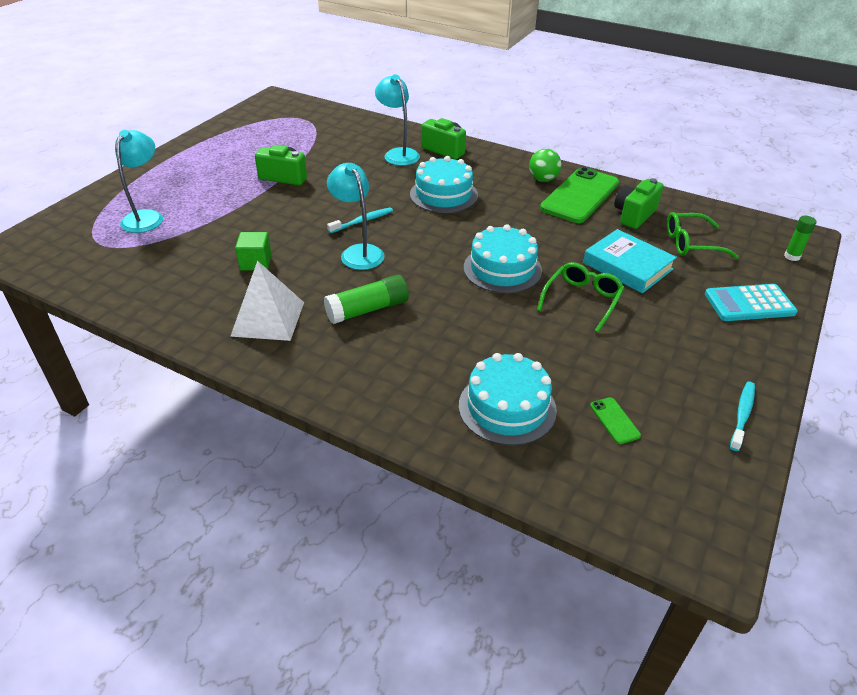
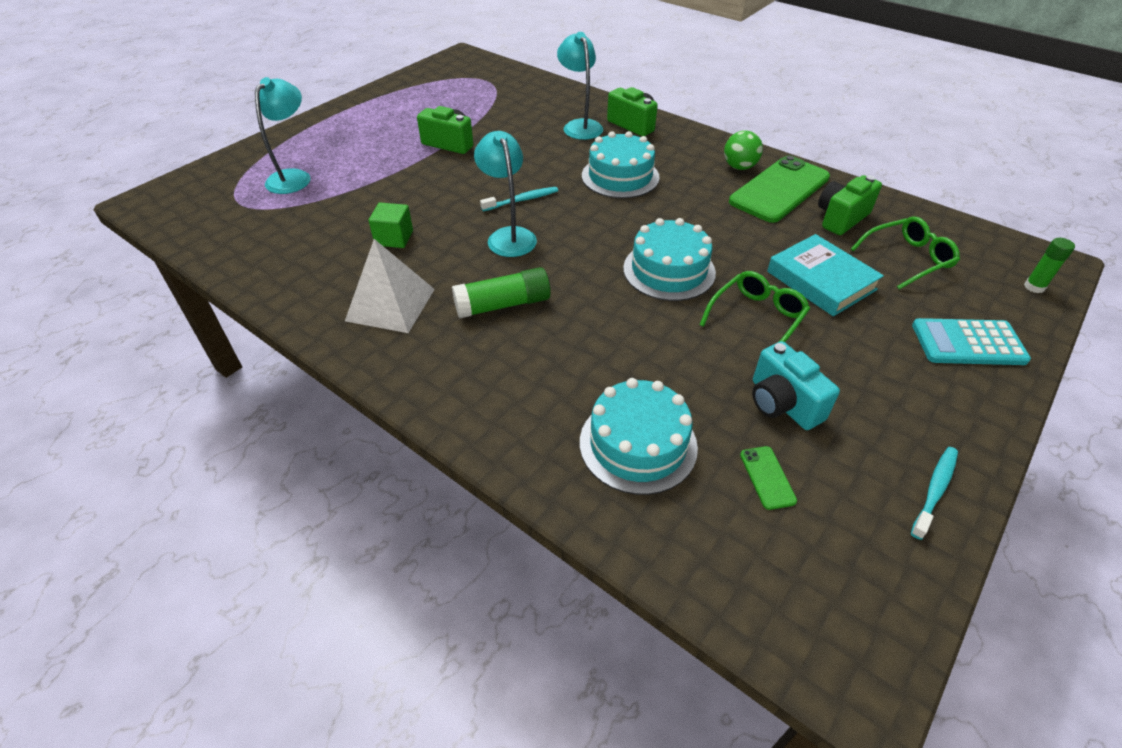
camera: 10 degrees right, 5 degrees up
green glasses [667,212,739,259] -> green glasses turned 150 degrees clockwise [851,216,960,290]
none -> turquoise camera [752,341,840,430]

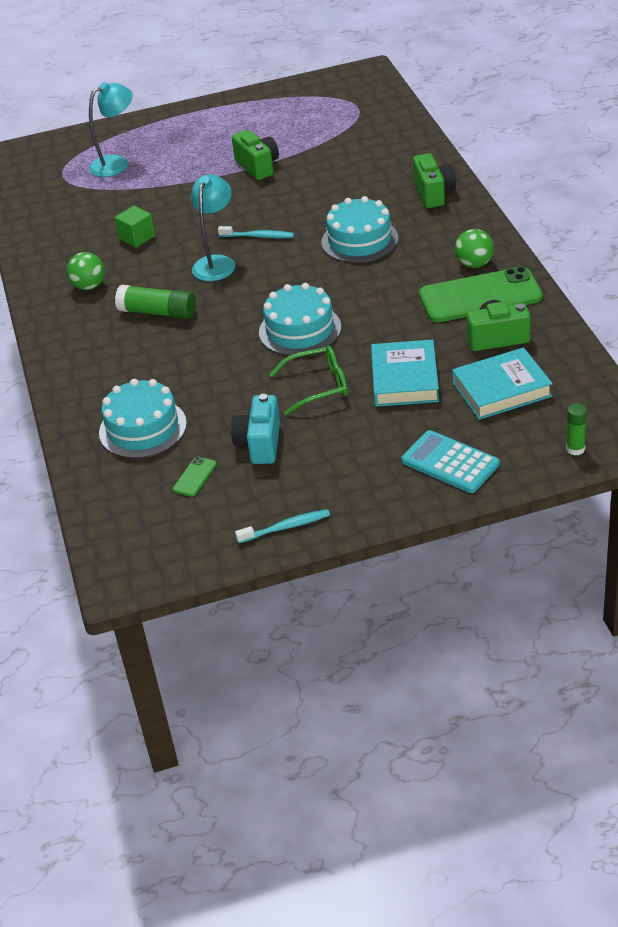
camera: 40 degrees right, 5 degrees down
white pyramid [345,239,435,333] -> green ball [67,252,105,290]
turquoise lamp [557,32,603,140] -> none
green glasses [851,216,960,290] -> turquoise book [452,347,553,420]

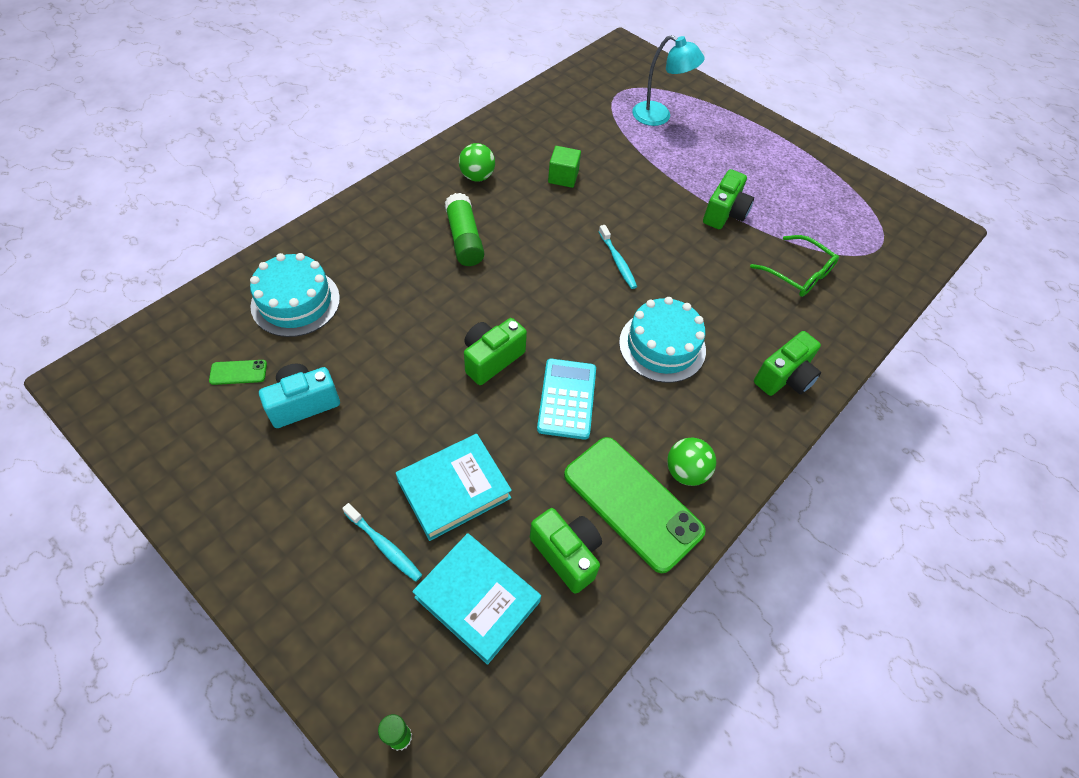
camera: 50 degrees right, 15 degrees up
turquoise lamp [191,174,235,281] -> none
turquoise toothbrush [235,509,330,543] -> turquoise toothbrush moved to [342,503,422,582]
turquoise cake [259,283,341,356] -> green camera [464,318,527,385]
green glasses [269,346,348,415] -> green glasses moved to [750,235,839,297]
turquoise calculator [401,430,500,493] -> turquoise calculator moved to [537,359,596,440]

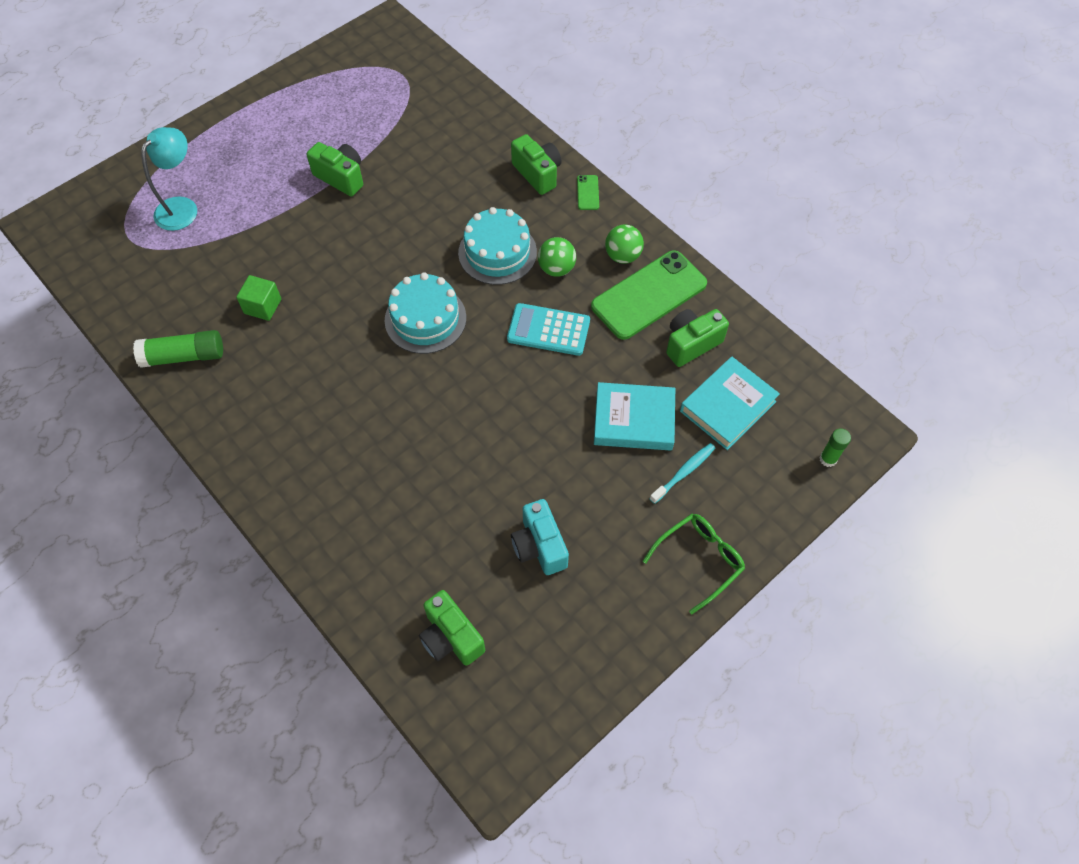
camera: 80 degrees left, 5 degrees up
green phone [209,360,267,385] -> green phone moved to [577,175,599,210]
turquoise cake [250,253,340,337] -> turquoise cake moved to [385,273,466,354]
turquoise book [396,434,512,541] -> turquoise book turned 60 degrees counterclockwise [594,382,675,451]
green glue stick [445,193,484,266] -> green glue stick moved to [133,330,223,368]
green ball [459,143,495,182] -> green ball moved to [538,237,576,277]
green camera [464,318,527,385] -> green camera moved to [419,590,485,666]
turquoise toothbrush [599,225,637,289] -> none
green glasses [750,235,839,297] -> green glasses moved to [643,513,745,614]

